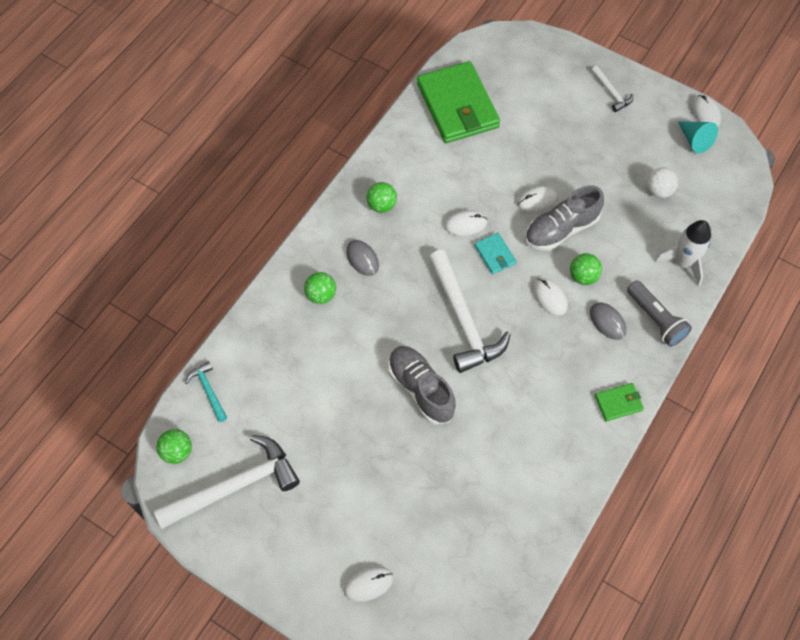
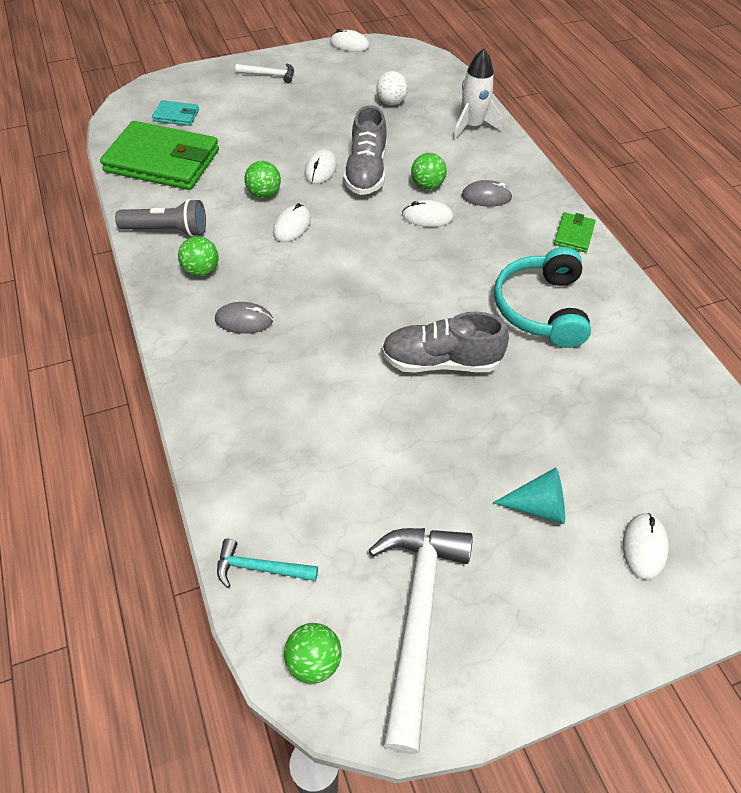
camera: 55 degrees left, 10 degrees down
green ball [304,272,336,304] -> green ball moved to [244,161,281,198]
white hammer [429,250,511,373] -> none
turquoise wallet [474,233,517,274] -> turquoise wallet moved to [152,100,199,126]
grey flashlight [627,280,692,347] -> grey flashlight moved to [115,199,206,237]
turquoise cone [678,121,718,153] -> turquoise cone moved to [493,467,565,524]
none -> turquoise headphones [494,247,591,348]

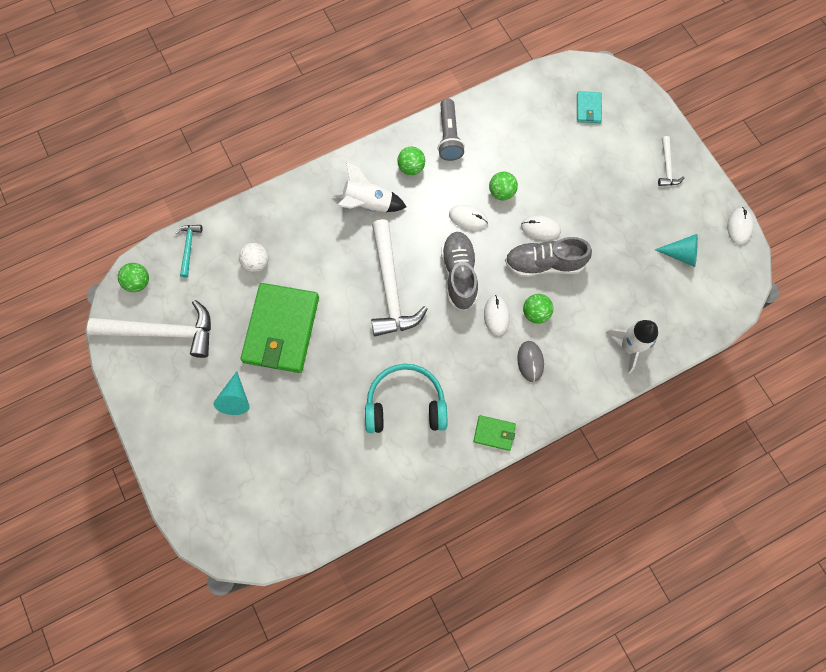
camera: 85 degrees right, 20 degrees up
green wallet [100,121,219,190] -> green wallet moved to [241,283,319,373]
grey mouse [215,302,273,334] -> white rocket [333,162,406,212]
white ball [376,71,408,105] -> white ball moved to [239,243,269,272]
grey shoe [382,312,509,372] -> grey shoe moved to [441,232,478,311]
white mouse [623,513,669,580] -> none
none -> white hammer [371,219,428,336]
none -> turquoise cone [655,234,698,267]

